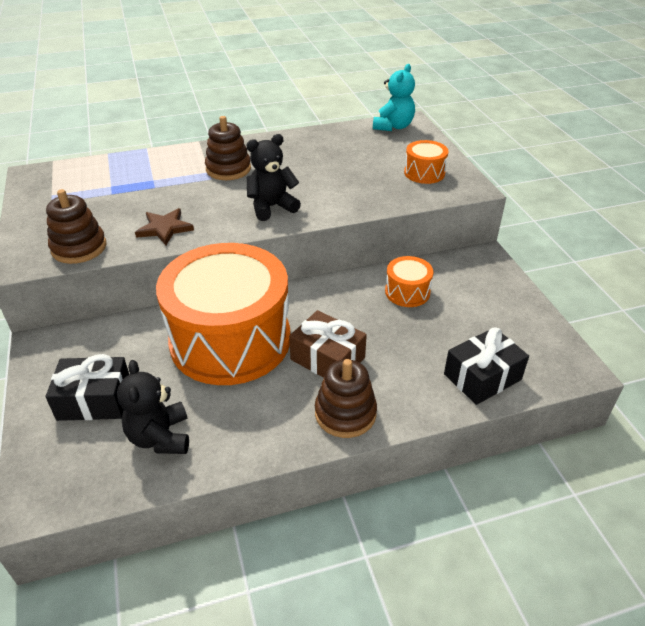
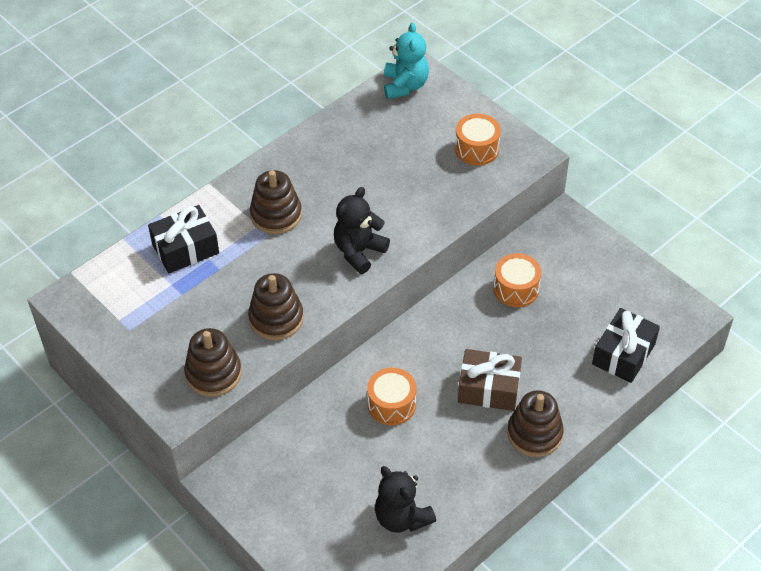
camera: 25 degrees left, 10 degrees up
black gift [46,354,129,421] -> black gift moved to [148,205,219,273]
brown star [135,208,194,245] -> brown stacking toy [248,273,304,340]
orange drum [156,243,291,385] -> orange drum [367,368,416,425], size x0.41

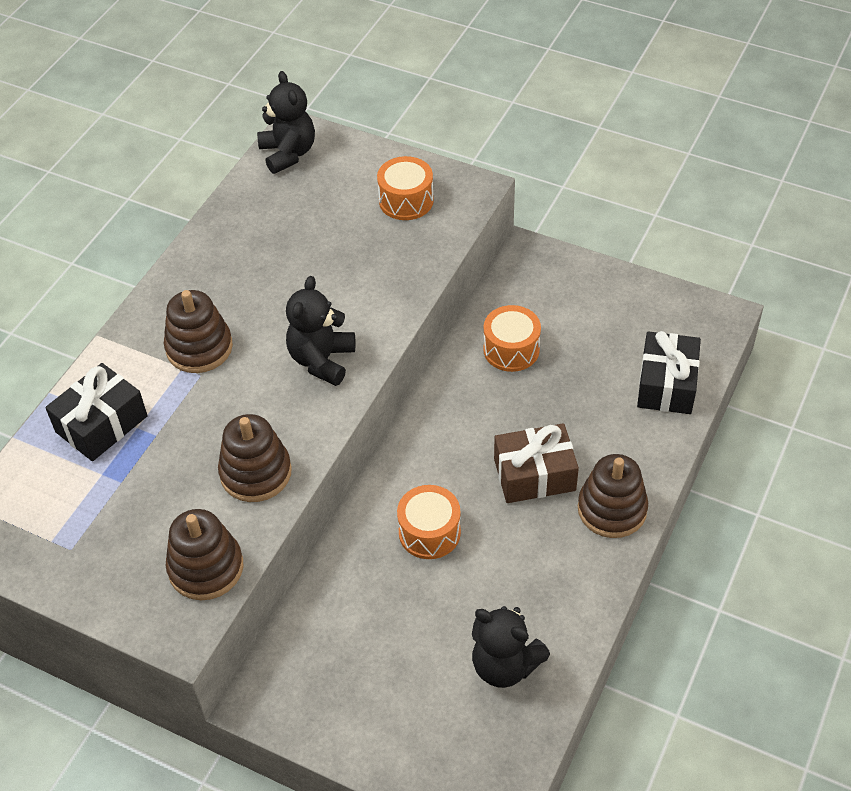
camera: 20 degrees left, 0 degrees up
turquoise teddy bear [384,22,429,99] -> black teddy bear [257,71,315,174]

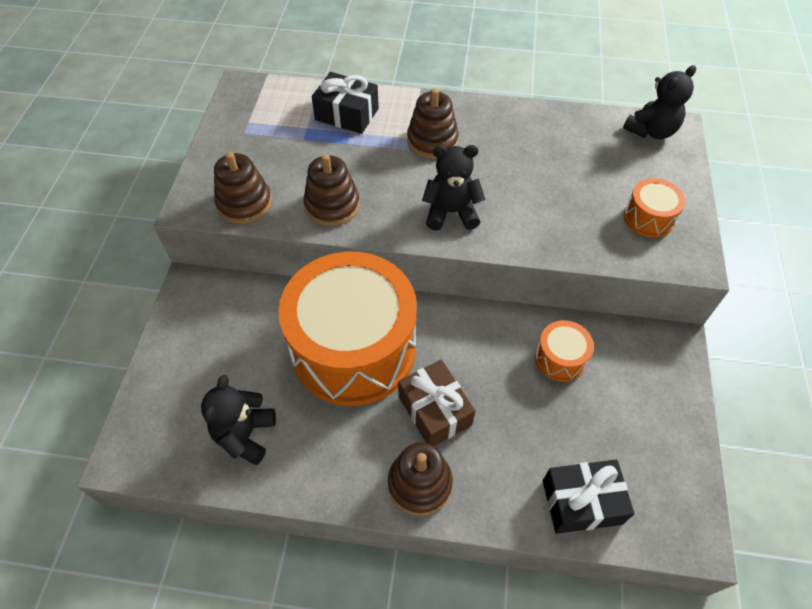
camera: 70 degrees right, 5 degrees up
orange drum [397,485,461,559] -> orange drum [278,252,417,406], size x2.46

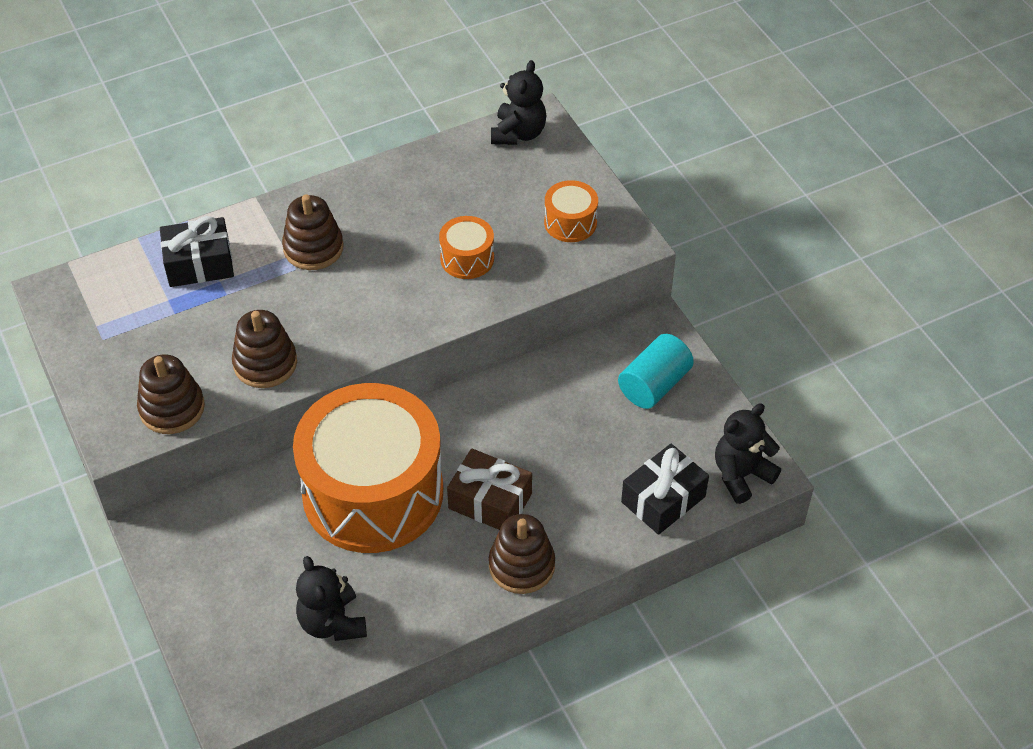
camera: 35 degrees left, 5 degrees down
black teddy bear [422,145,485,230] -> black teddy bear moved to [715,403,781,504]
orange drum [535,320,594,382] -> orange drum moved to [439,216,494,279]
none -> turquoise cylinder [618,334,694,409]

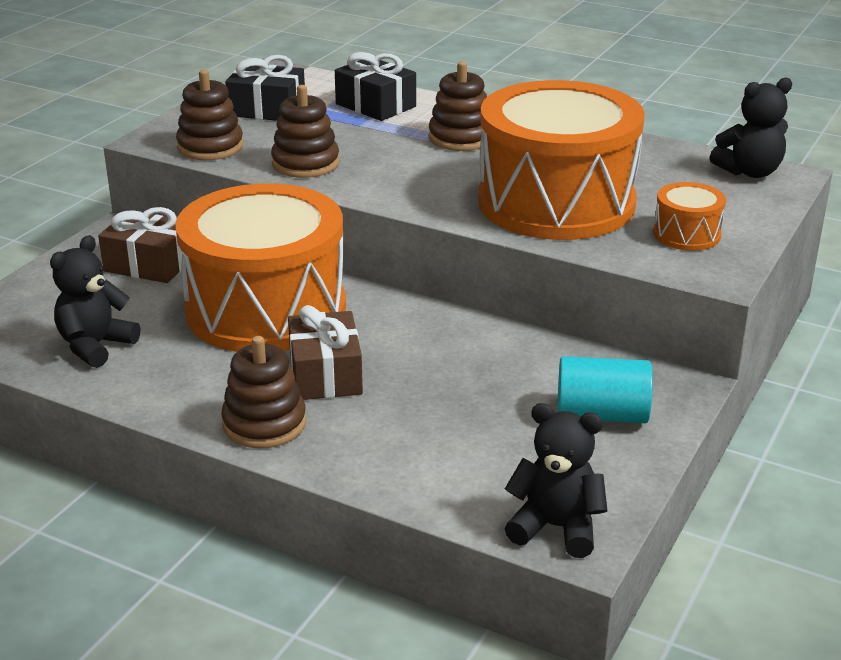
camera: 55 degrees right, 20 degrees down
orange drum [439,216,494,279] -> orange drum [478,80,645,240], size x2.46
black gift [621,444,709,535] -> black gift moved to [225,55,305,121]
none -> brown gift [98,207,183,283]

